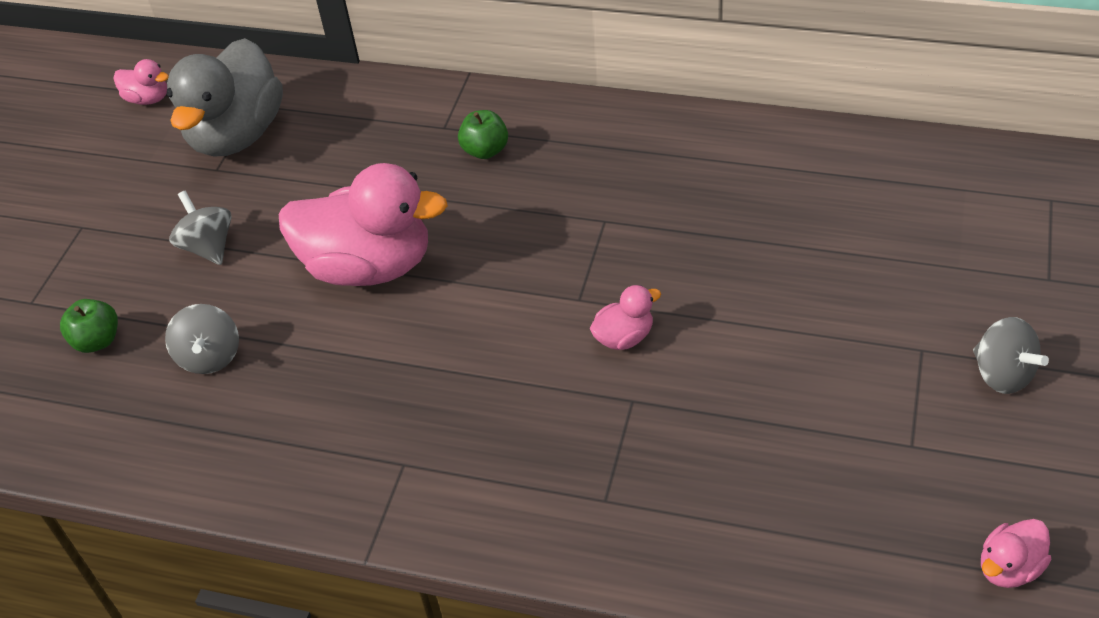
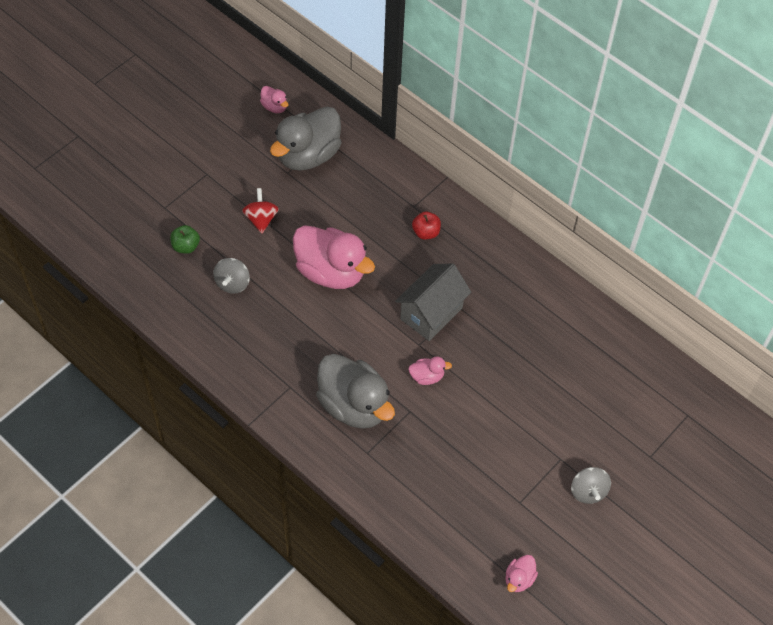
camera: 20 degrees right, 10 degrees up
grey spinning top [169,191,232,265] -> red spinning top [242,188,279,233]
green apple [458,110,508,159] -> red apple [412,211,441,240]
pink duck [981,519,1051,588] -> pink duck turned 45 degrees counterclockwise [505,555,538,592]
none -> grey duck [316,354,395,429]
none -> grey house [395,264,471,341]

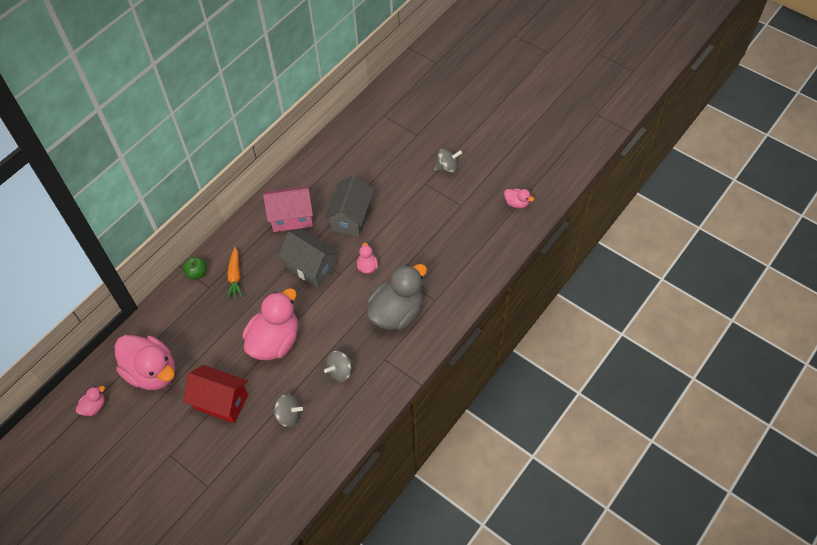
camera: 90 degrees left, 0 degrees up
green apple [170,225,200,254] -> green apple moved to [183,257,207,280]
red spinning top [242,188,279,233] -> red house [183,365,248,423]
grey duck [270,107,341,171] -> pink duck [115,335,175,390]
red apple [412,211,441,240] -> orange carrot [227,247,243,299]
none -> pink house [263,185,313,232]
none -> grey spinning top [324,351,353,382]
none -> grey house [325,175,374,237]

